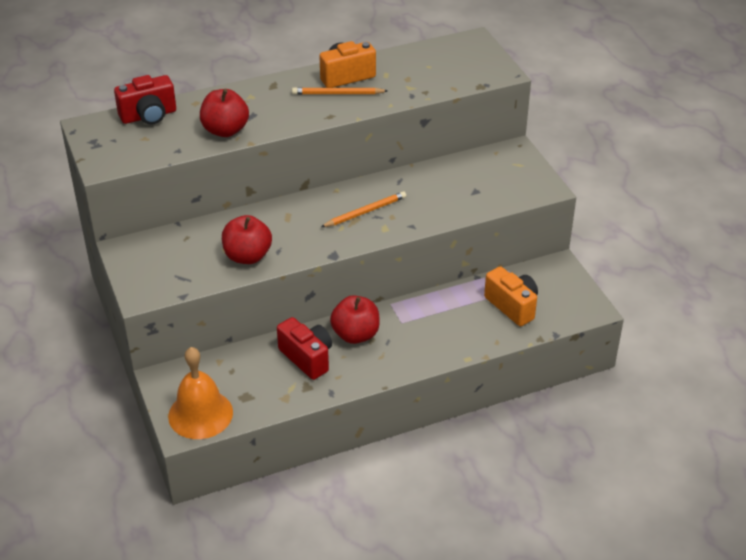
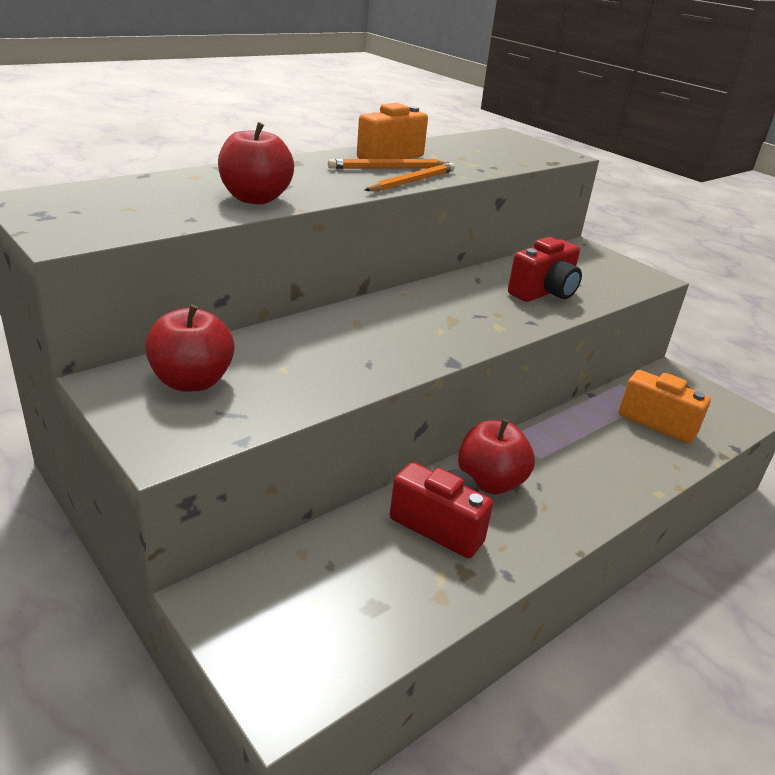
camera: 20 degrees left, 10 degrees down
red camera [114,75,176,125] -> red camera moved to [508,237,582,302]
orange bell [168,347,233,439] -> none
red apple [222,215,272,264] -> red apple moved to [145,304,235,392]
orange pencil [321,191,406,227] -> orange pencil moved to [365,163,455,192]

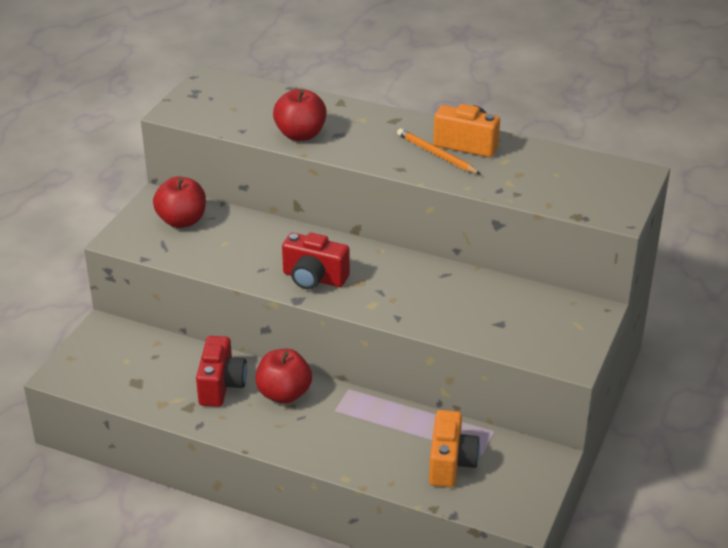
camera: 65 degrees right, 5 degrees up
orange pencil [365,163,455,192] -> none
red camera [508,237,582,302] -> red camera moved to [282,233,350,290]

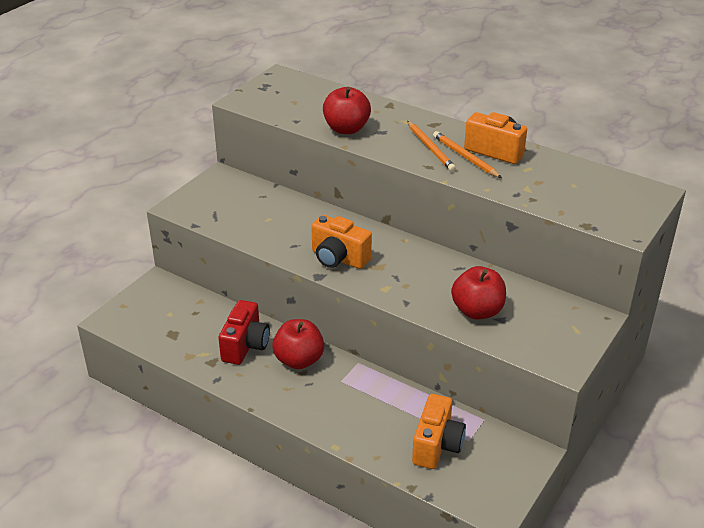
camera: 10 degrees right, 0 degrees up
red apple [153,177,206,228] -> red apple moved to [451,266,506,319]
red camera [282,233,350,290] -> orange camera [311,215,372,269]
none -> orange pencil [407,121,456,172]

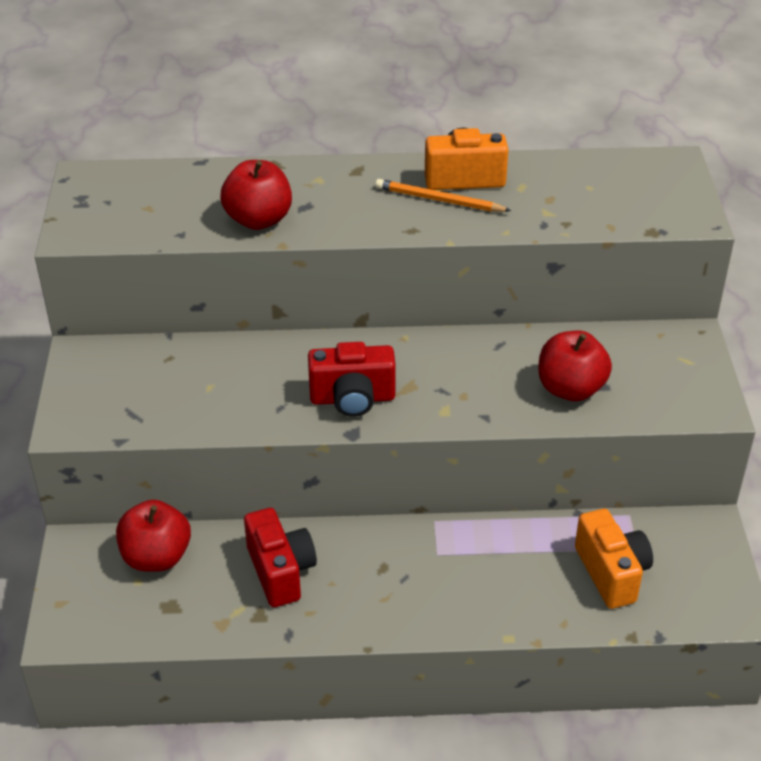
camera: 35 degrees left, 5 degrees up
red apple [272,319,324,369] -> red apple moved to [116,500,191,572]
orange camera [311,215,372,269] -> red camera [308,342,396,417]
orange pencil [407,121,456,172] -> none

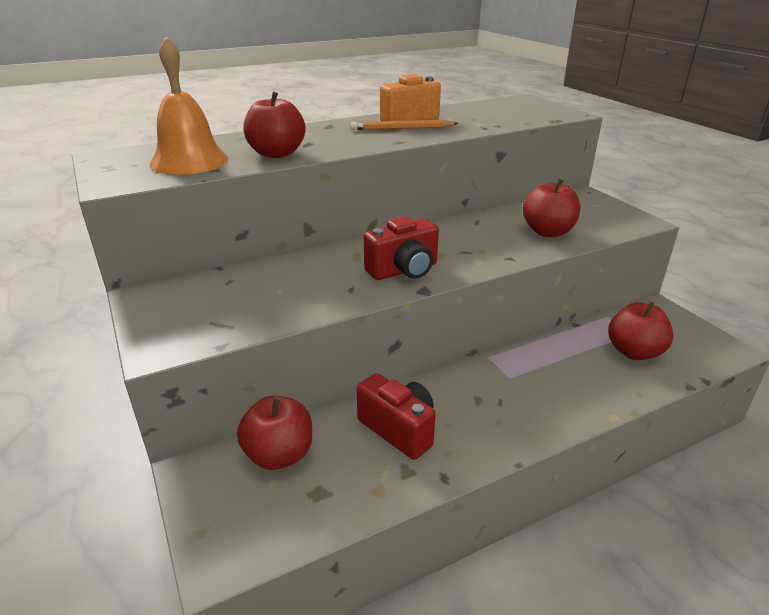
camera: 25 degrees left, 10 degrees down
orange camera [575,509,653,609] -> red apple [608,301,674,360]
none -> orange bell [150,37,228,175]

